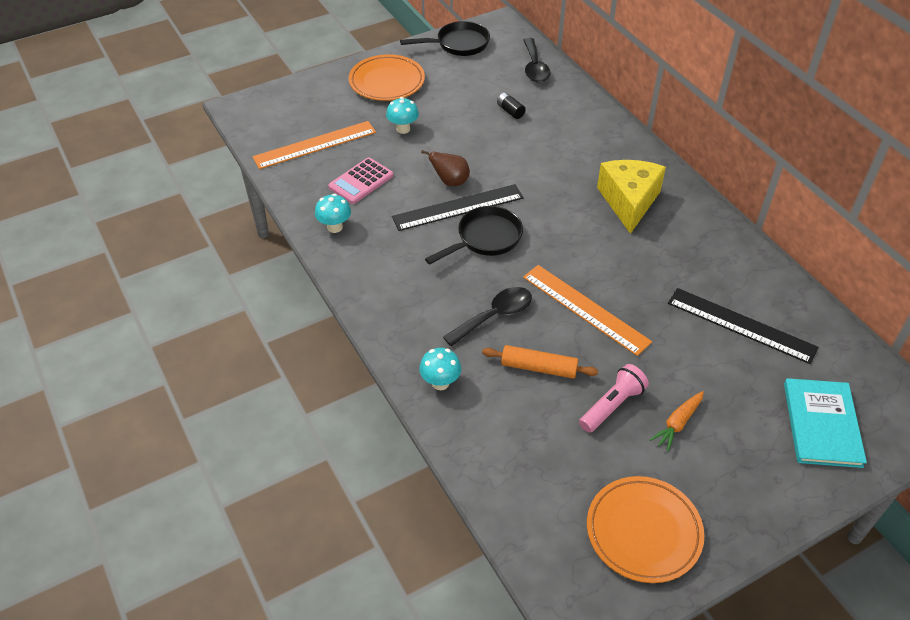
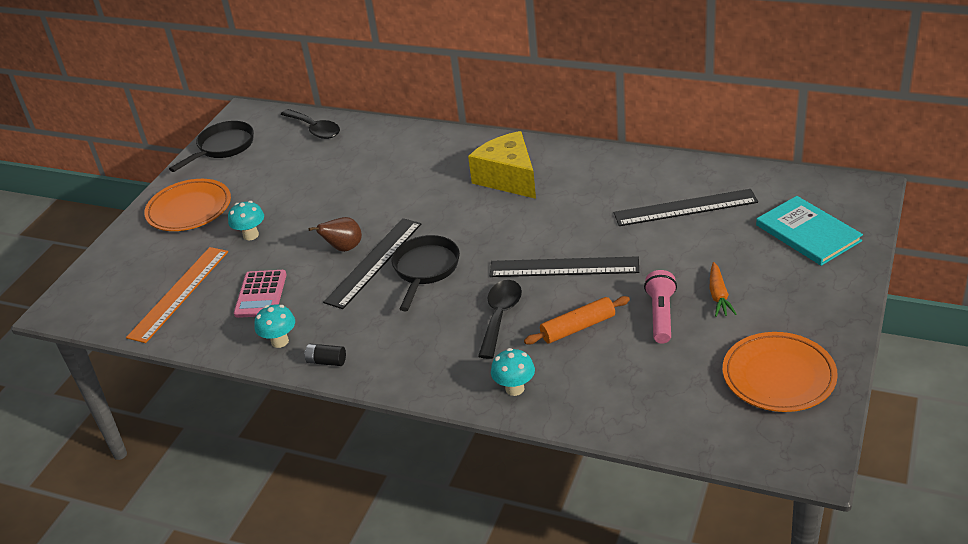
camera: 35 degrees left, 10 degrees down
black battery [497,93,526,119] -> black battery moved to [304,344,346,366]
orange ruler [523,265,652,356] -> black ruler [490,256,639,277]

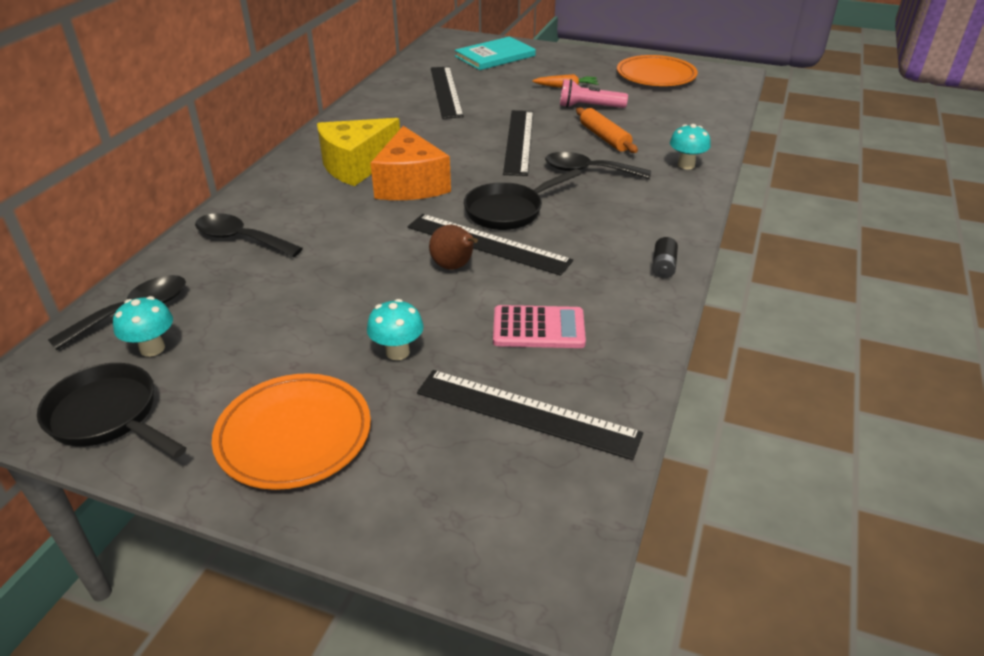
camera: 95 degrees left, 0 degrees up
orange ruler [126,247,228,343] -> black ruler [417,370,643,460]
turquoise mushroom [254,304,295,348] -> turquoise mushroom moved to [113,296,173,357]
black pan [392,235,460,311] -> black pan turned 45 degrees counterclockwise [464,169,582,230]
none -> black spoon [195,213,303,258]
none -> orange cheese [371,126,451,200]

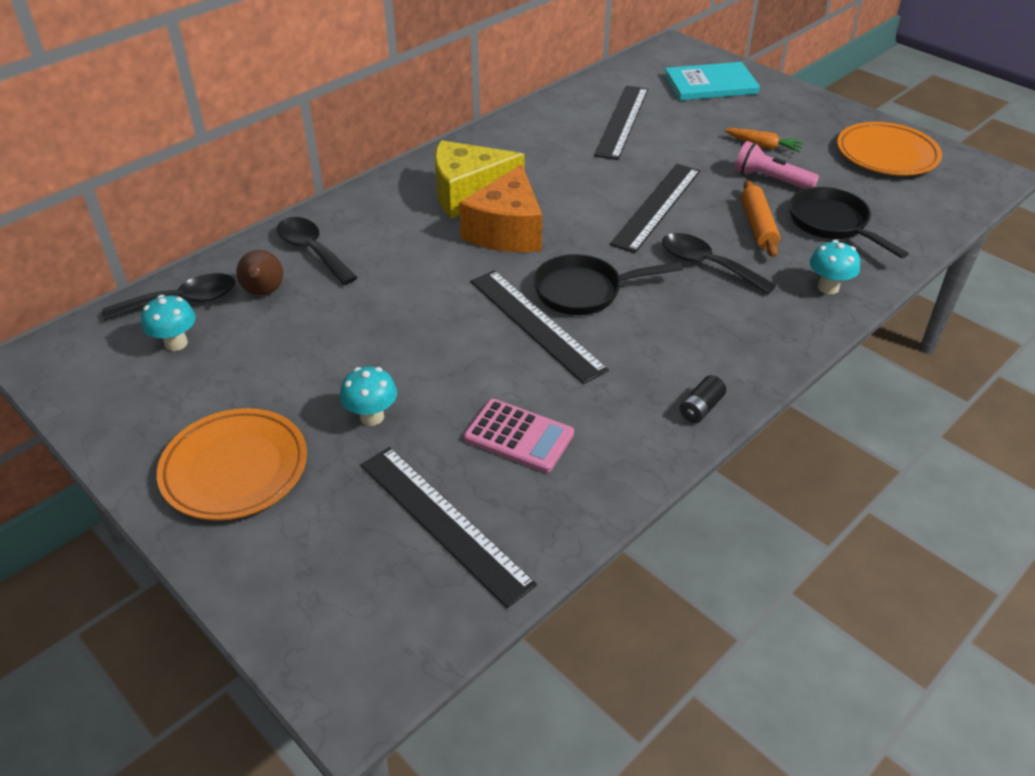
camera: 25 degrees right, 5 degrees up
black pan [37,363,186,458] -> black pan moved to [789,187,909,258]
brown pear [429,225,478,270] -> brown pear moved to [236,250,283,296]

